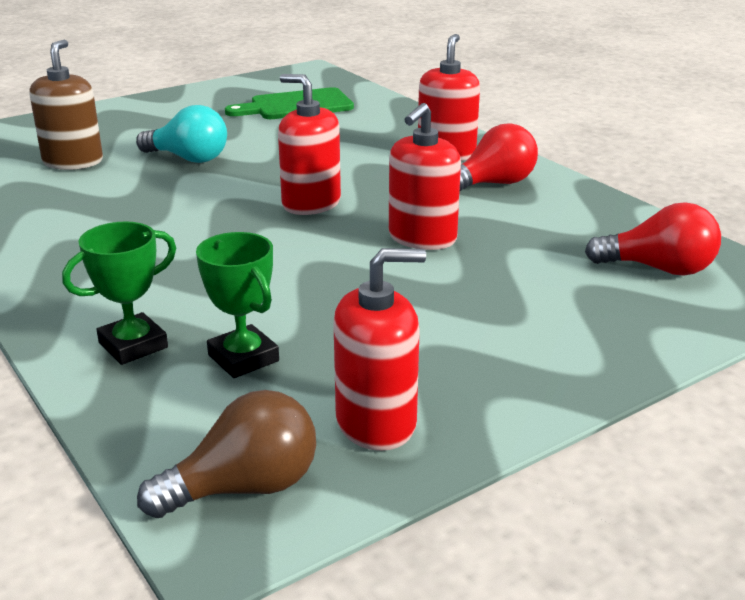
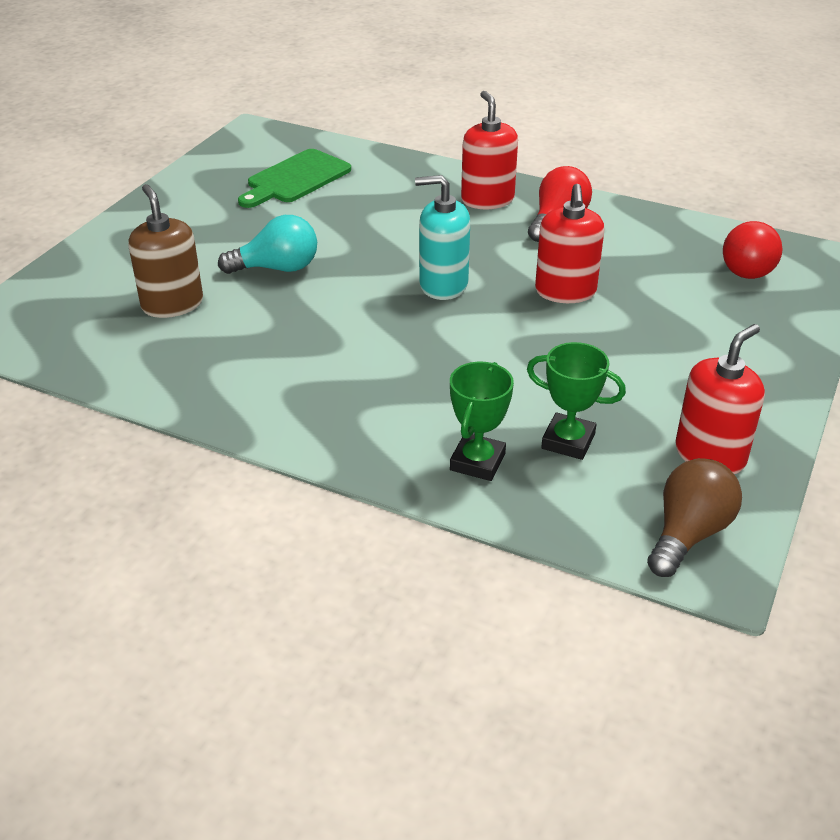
camera: 30 degrees left, 10 degrees up
red soap dispenser [278,74,341,215] -> turquoise soap dispenser [415,175,470,300]
red light bulb [585,202,721,276] -> red light bulb turned 120 degrees clockwise [723,221,783,279]

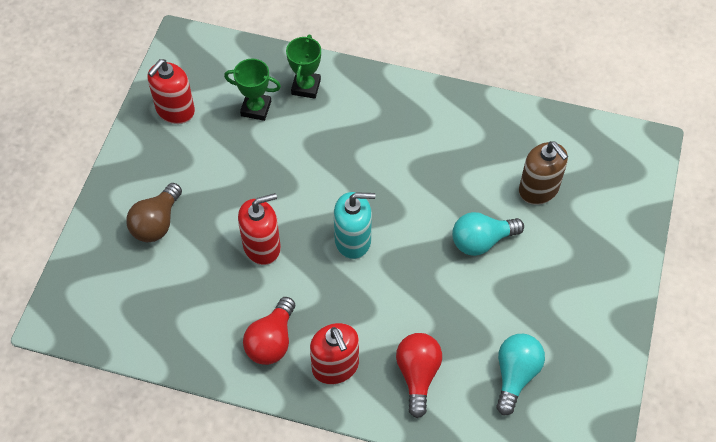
camera: 170 degrees right, 20 degrees up
green cutting board [238,149,351,208] -> turquoise light bulb [496,334,545,415]
red soap dispenser [535,184,604,303] -> red soap dispenser turned 75 degrees clockwise [238,193,281,265]
brown light bulb [647,458,742,577] -> brown light bulb moved to [126,183,182,242]
red light bulb [723,221,783,279] -> red light bulb moved to [396,333,442,418]

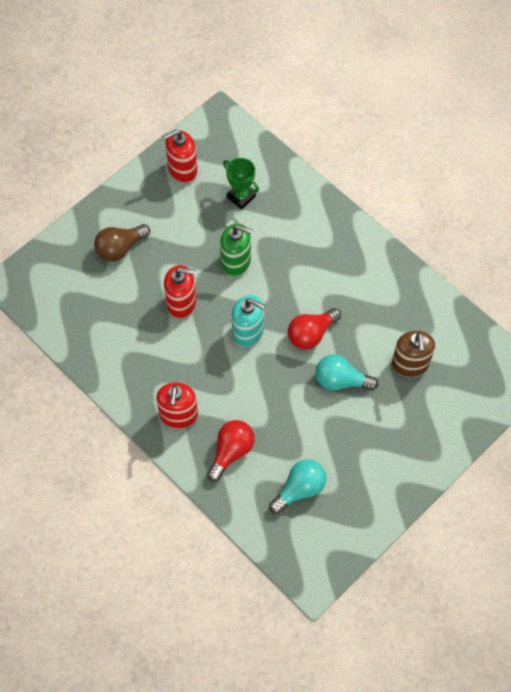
camera: 30 degrees right, 5 degrees up
red light bulb [243,297,295,365] -> red light bulb moved to [288,308,341,350]
green trophy [286,35,321,99] -> none
none -> green soap dispenser [220,223,253,276]

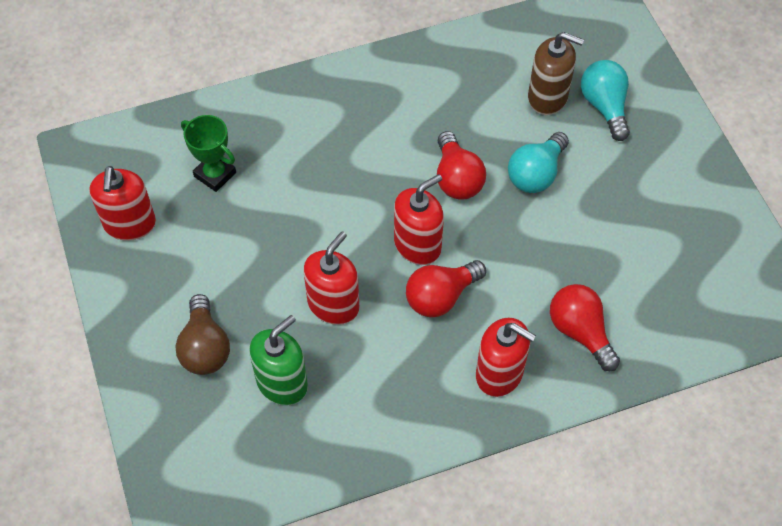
camera: 65 degrees left, 5 degrees down
green soap dispenser [220,223,253,276] -> green soap dispenser moved to [249,315,308,405]
green trophy [223,158,259,209] -> green trophy turned 60 degrees clockwise [181,115,236,192]
turquoise soap dispenser [232,295,265,347] -> red soap dispenser [394,174,444,265]
turquoise light bulb [269,459,326,514] -> turquoise light bulb moved to [581,60,630,141]
none -> red light bulb [406,260,486,317]

